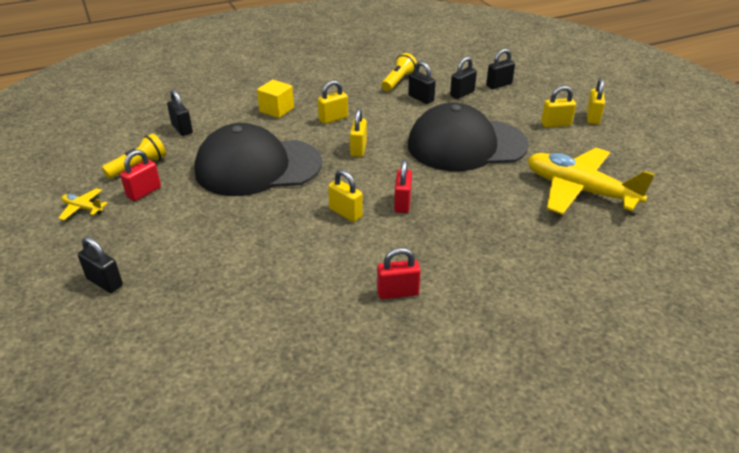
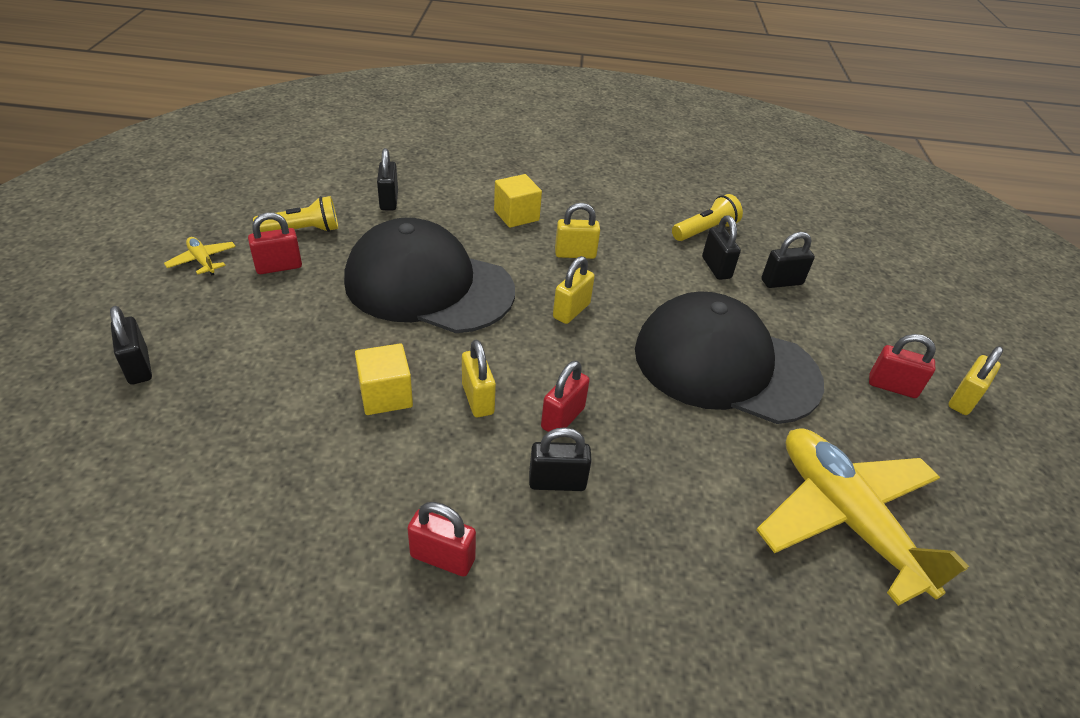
camera: 25 degrees right, 5 degrees up
black padlock [486,49,515,89] -> black padlock moved to [529,427,592,491]
yellow padlock [541,86,576,128] -> red padlock [869,334,936,398]
none -> yellow cube [355,343,413,415]

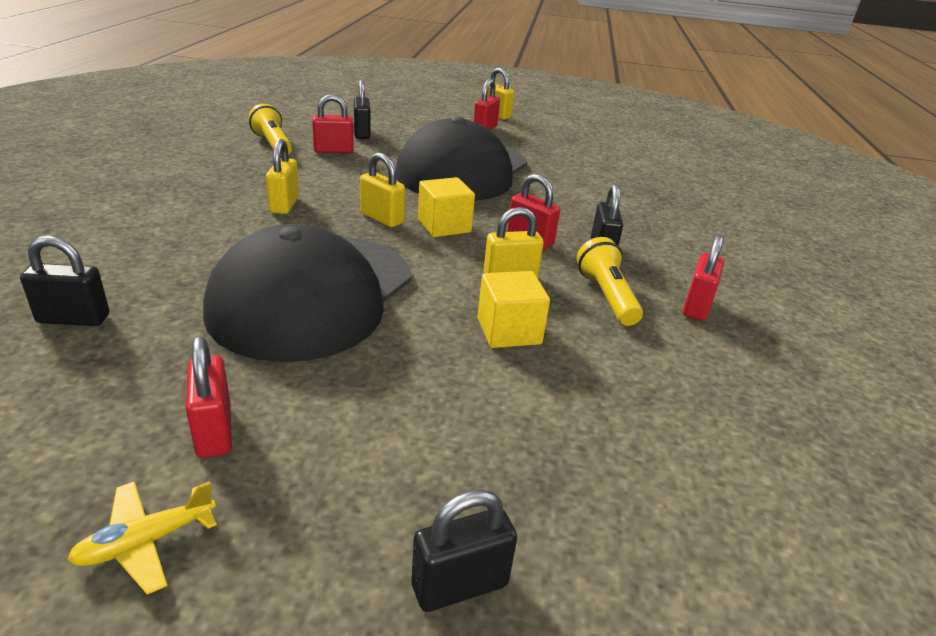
camera: 85 degrees left, 10 degrees down
yellow flashlight [253,196,338,232] -> yellow flashlight moved to [577,237,643,326]
yellow cube [494,174,542,228] -> yellow cube moved to [418,177,475,237]
black padlock [702,215,741,280] -> red padlock [312,94,354,153]
yellow plane [757,428,969,606] -> none

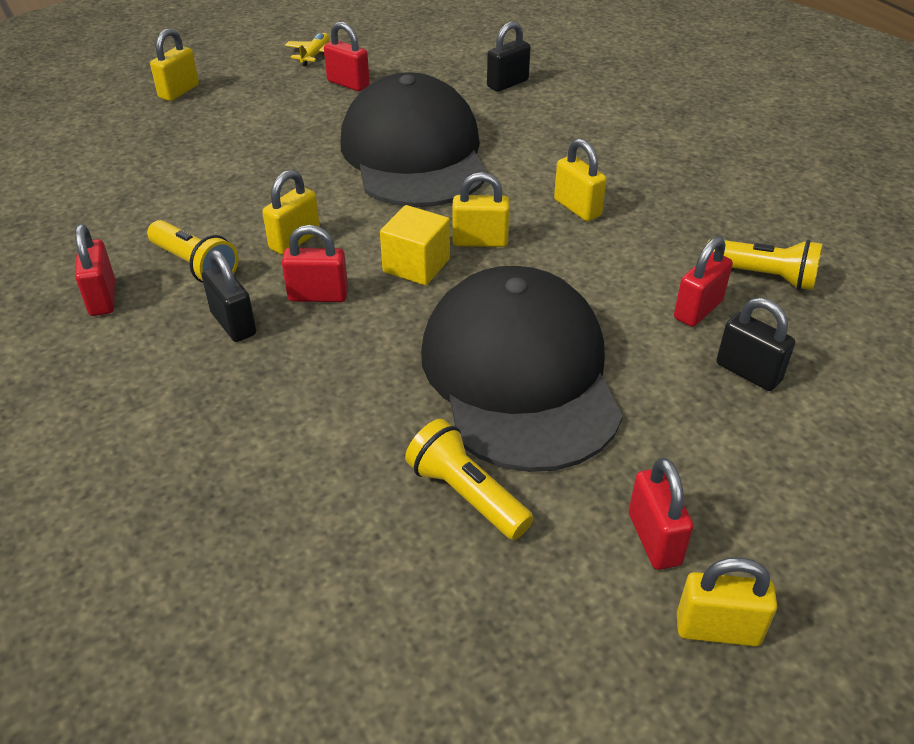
camera: 145 degrees right, 10 degrees up
black padlock [411,489,517,612] -> yellow padlock [150,28,199,101]
yellow cube [477,271,550,348] -> none
none -> yellow flashlight [405,419,534,540]

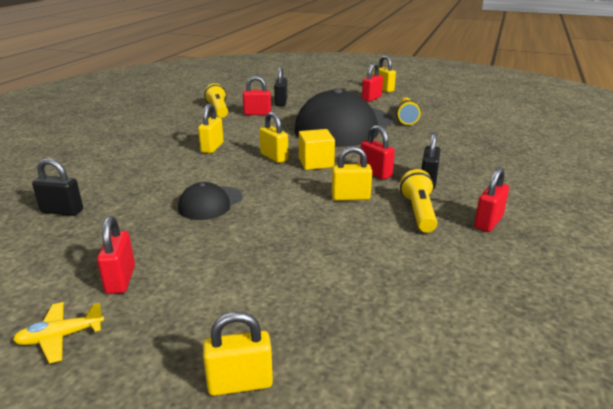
camera: 130 degrees left, 15 degrees down
black cap [341,72,487,207] -> black cap [178,182,243,220], size x0.45

